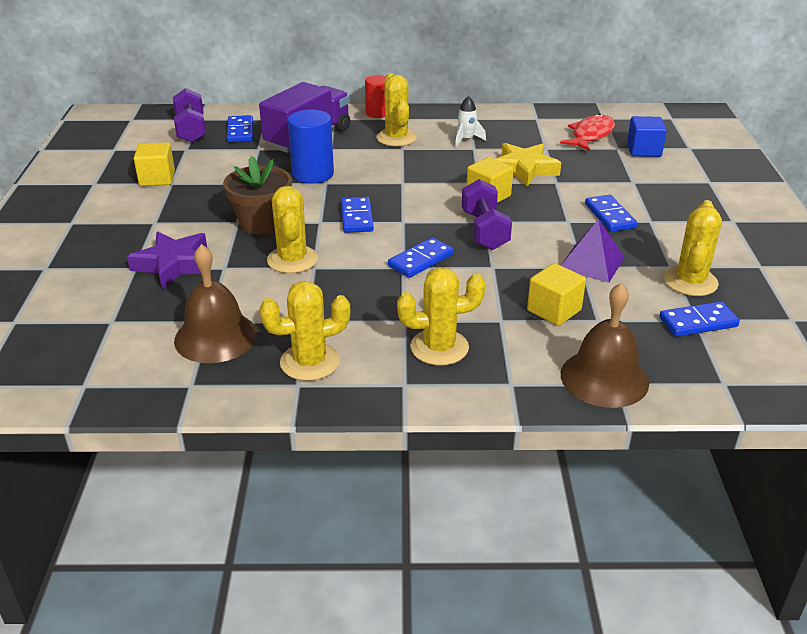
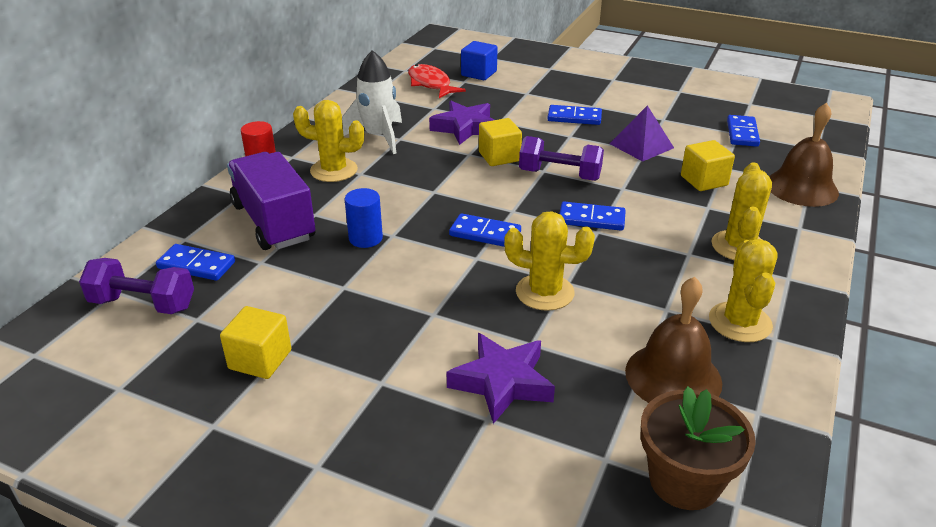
camera: 65 degrees left, 0 degrees up
brown flower pot [223,156,292,235] -> brown flower pot moved to [641,386,756,510]
blue cylinder [288,110,334,184] -> blue cylinder [345,188,383,248], size x0.66
blue domino [388,237,454,278] -> blue domino turned 60 degrees counterclockwise [559,202,626,231]
white rocket [455,96,486,147] -> white rocket [342,50,402,154], size x1.82
yellow star [496,143,561,187] -> purple star [429,101,494,145]
yellow cactus [664,200,722,296] -> none

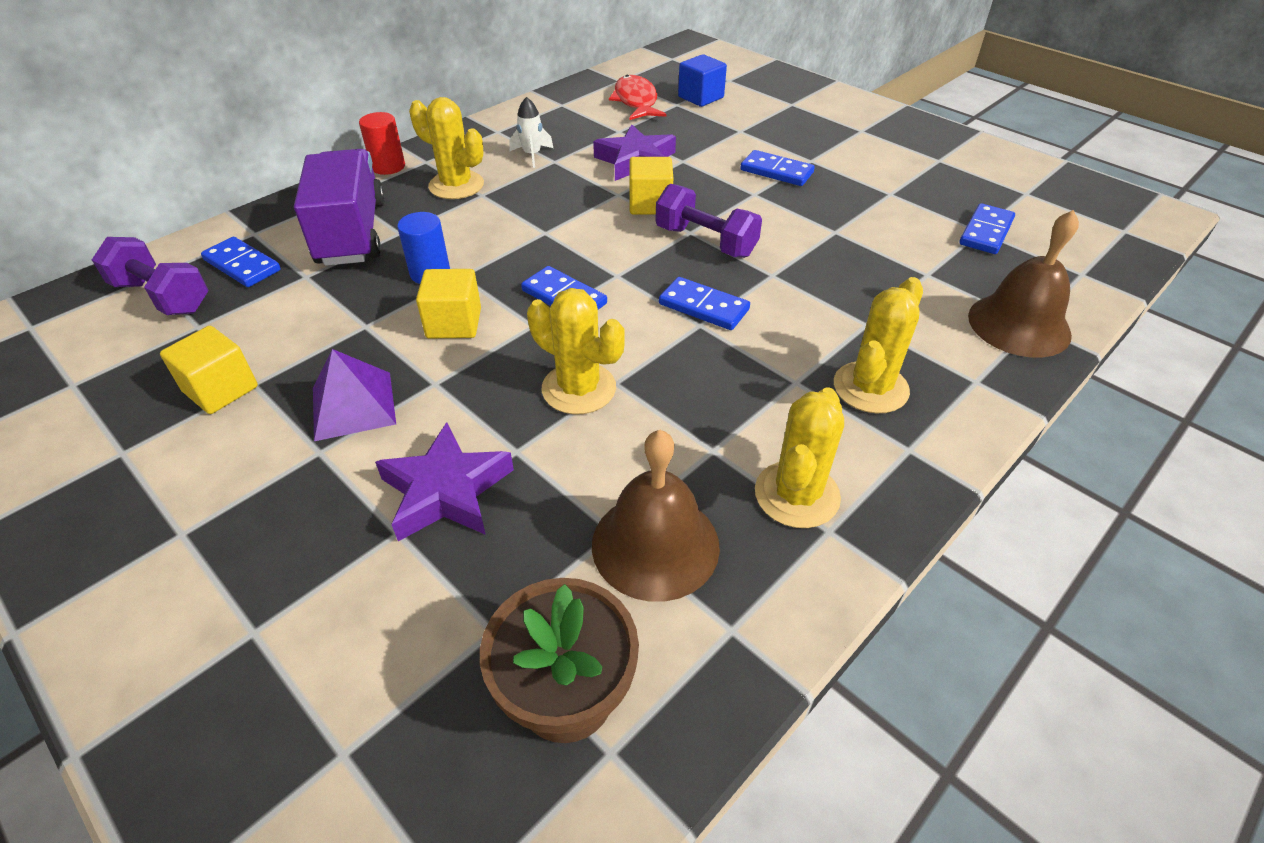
camera: 20 degrees right, 10 degrees up
white rocket [342,50,402,154] -> white rocket [509,97,553,168], size x0.55
purple pyramid [609,105,674,162] -> purple pyramid moved to [313,349,396,441]
yellow cube [681,140,735,191] -> yellow cube moved to [416,269,481,339]

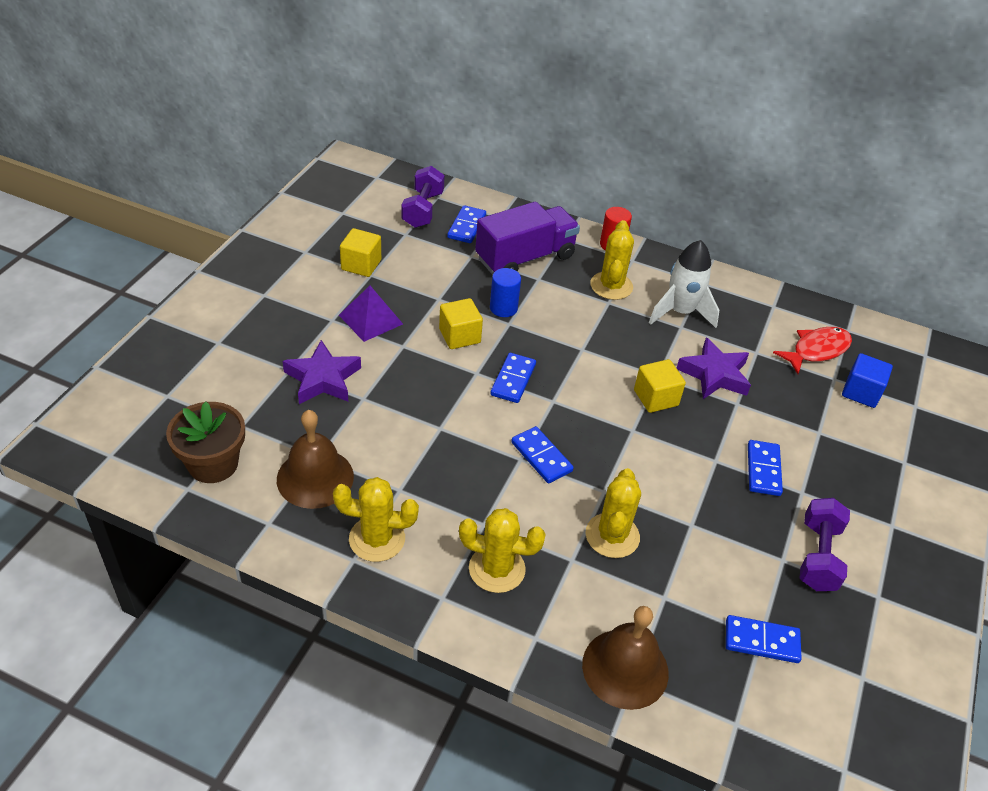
camera: 65 degrees right, 0 degrees up
white rocket [509,97,553,168] -> white rocket [649,240,719,328], size x1.82
yellow cactus [527,288,625,414] -> yellow cactus moved to [586,468,641,558]
purple dumbbell [656,184,762,258] -> purple dumbbell moved to [800,498,850,591]
blue domino [659,277,750,330] -> blue domino turned 45 degrees counterclockwise [511,426,574,484]

